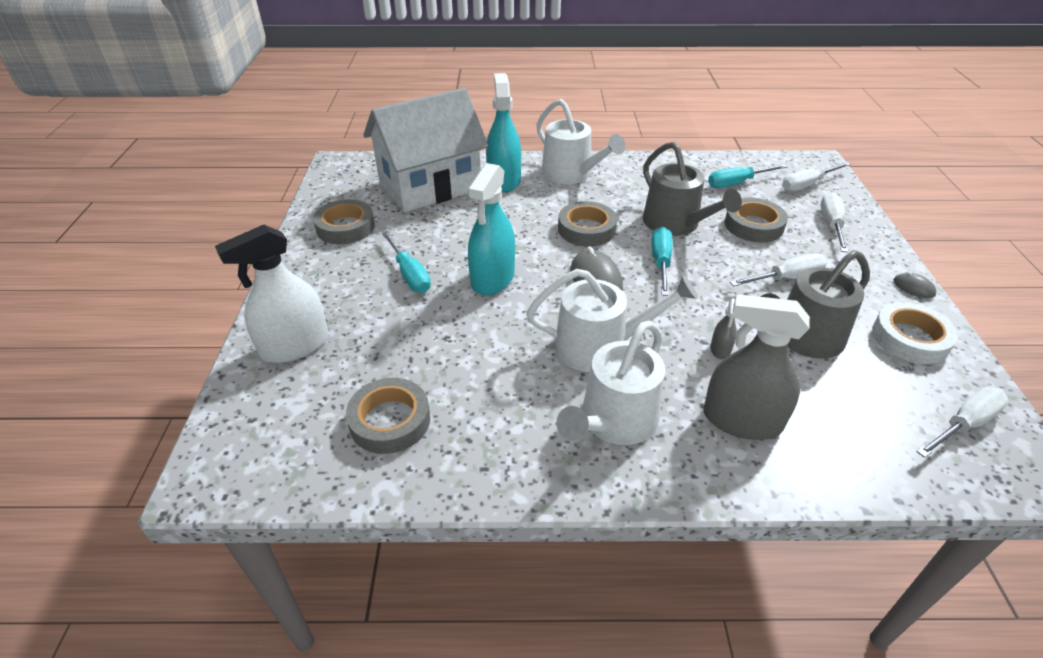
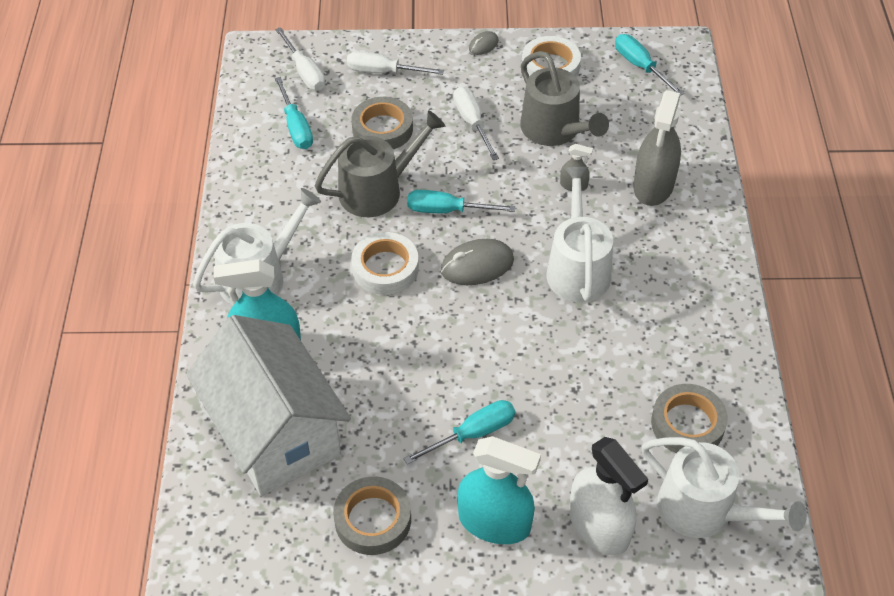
camera: 90 degrees left, 10 degrees up
turquoise spray bottle [468,163,515,296] -> turquoise spray bottle moved to [457,436,541,544]
white watering can [557,321,665,445] -> white watering can moved to [642,437,807,538]
grey tape [558,201,617,246] -> white tape [351,232,419,295]
white screwdriver [916,386,1009,458] -> turquoise screwdriver [615,34,684,96]

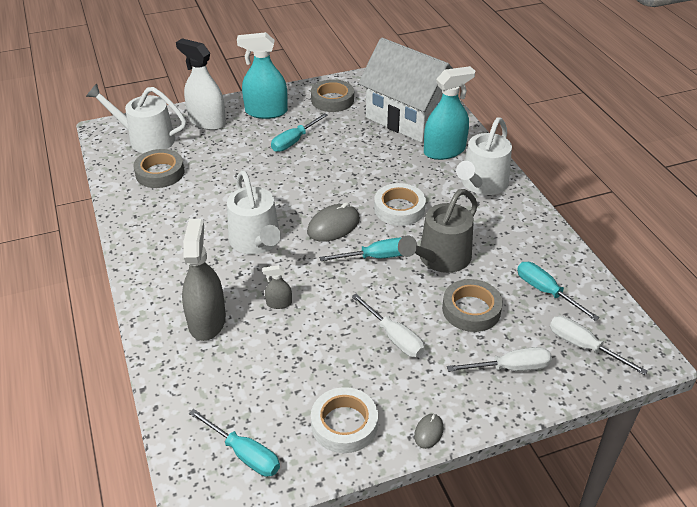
camera: 160 degrees right, 10 degrees down
grey watering can [520,51,609,146] -> none

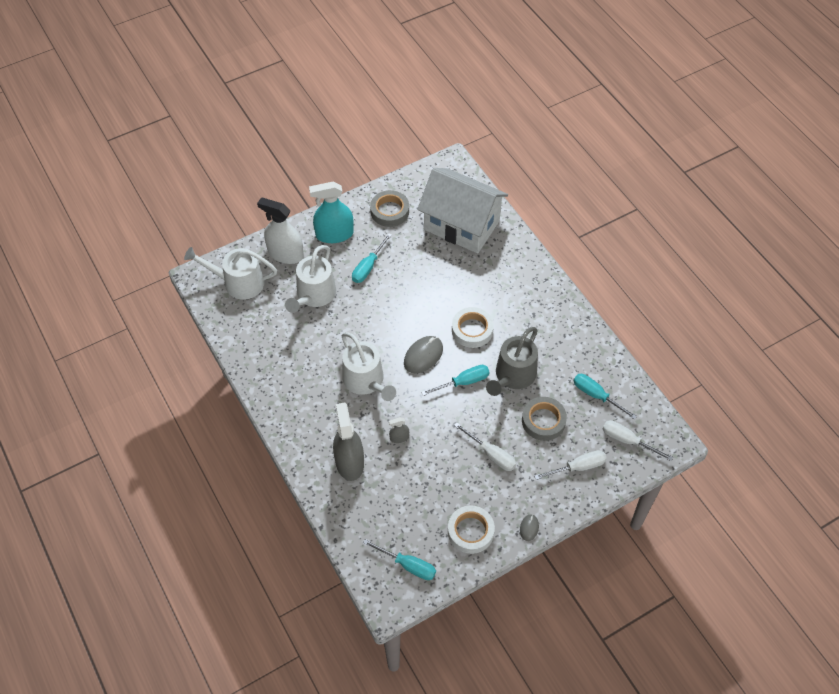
camera: 10 degrees left, 15 degrees up
grey tape [133,149,184,188] -> none
turquoise spray bottle [424,66,475,160] -> none
white watering can [456,117,512,195] -> white watering can moved to [285,245,336,313]

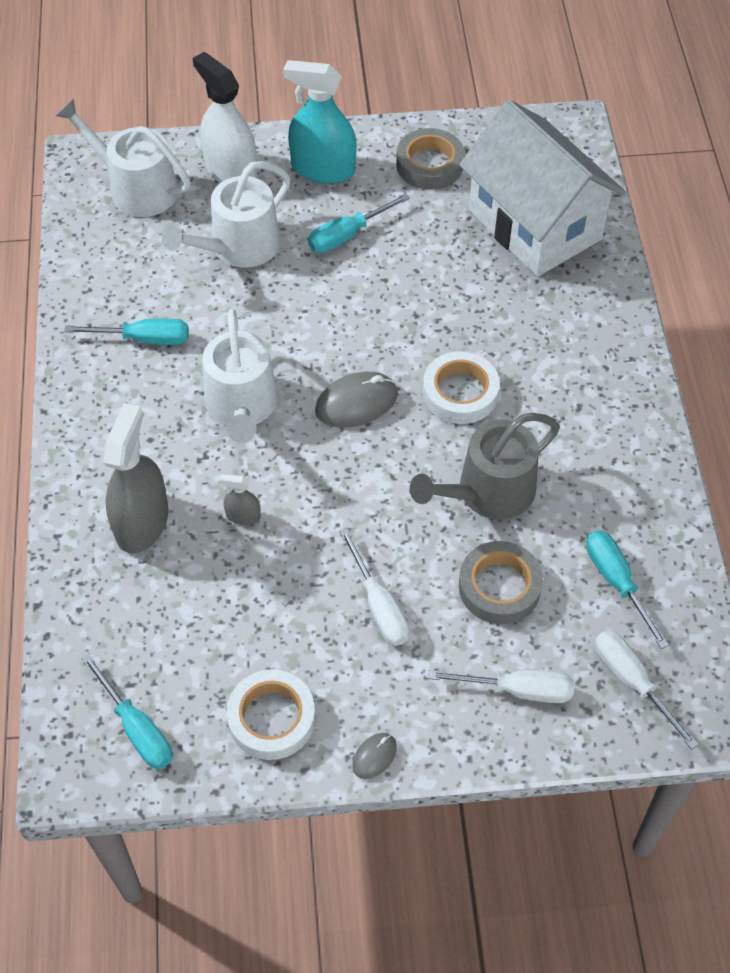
camera: 25 degrees right, 0 degrees up
turquoise screwdriver [421,365,490,396] -> turquoise screwdriver moved to [64,318,189,345]

